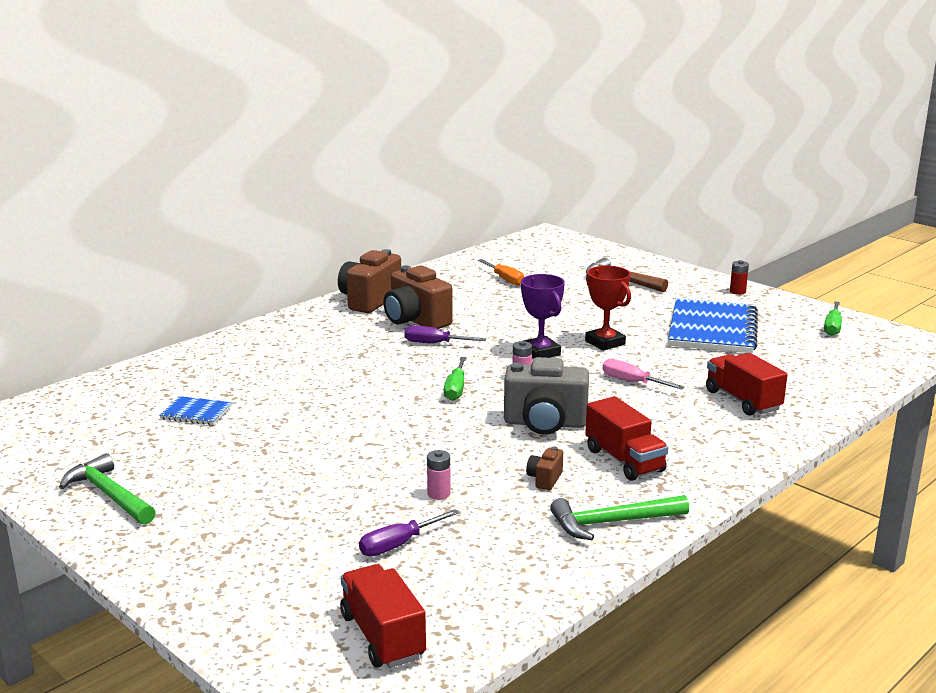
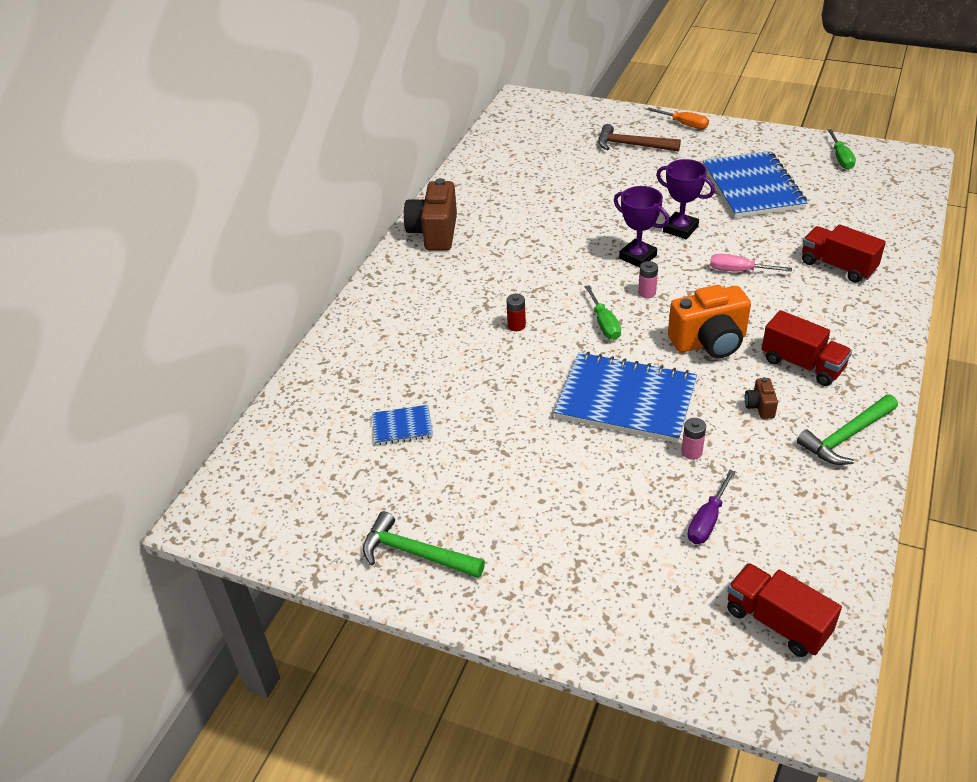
camera: 20 degrees left, 20 degrees up
brown camera [383,265,453,329] -> none
purple screwdriver [404,325,486,343] -> none
orange screwdriver [478,259,524,286] -> orange screwdriver moved to [647,108,709,129]
grey camera [504,357,589,435] -> orange camera [668,285,751,358]
red trophy [585,266,631,351] -> purple trophy [656,159,715,239]
red battery [730,260,749,295] -> red battery moved to [506,294,526,331]
none -> blue notebook [554,352,697,443]

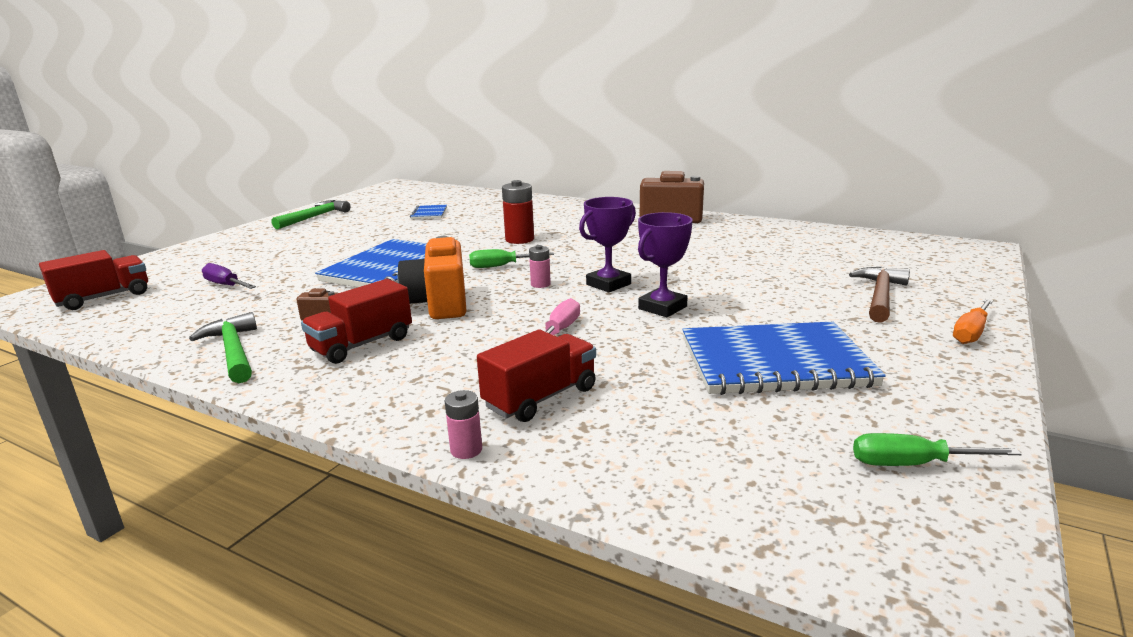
camera: 95 degrees right, 20 degrees down
red battery [506,294,526,331] -> red battery [502,180,534,244], size x1.75
pink battery [681,418,706,460] -> pink battery moved to [445,390,482,459]

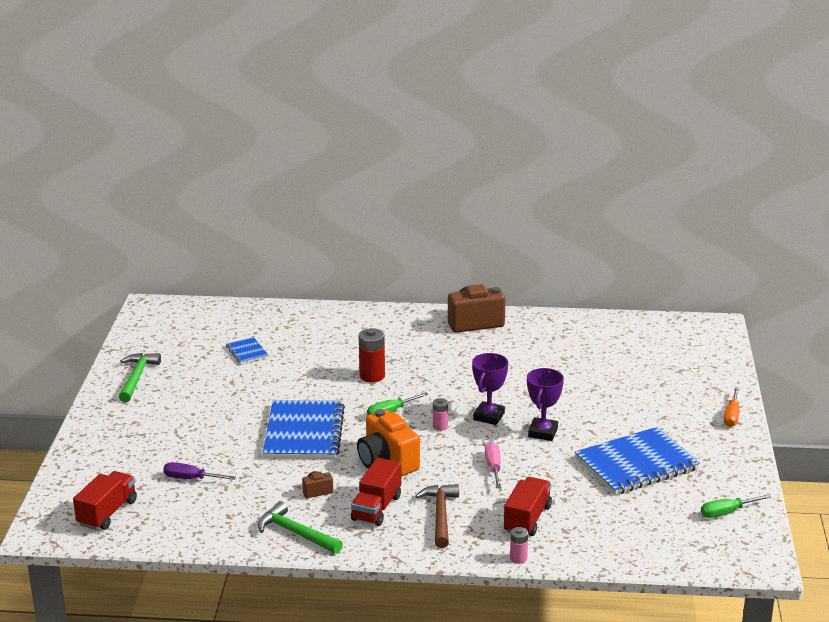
camera: 25 degrees left, 5 degrees up
brown hammer [849,267,910,323] -> brown hammer moved to [415,484,459,548]

